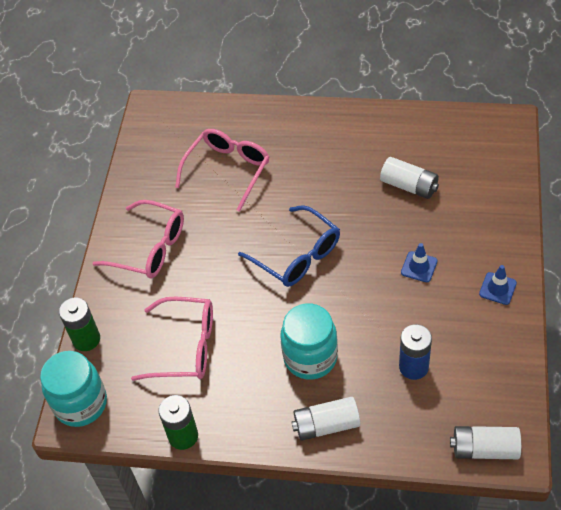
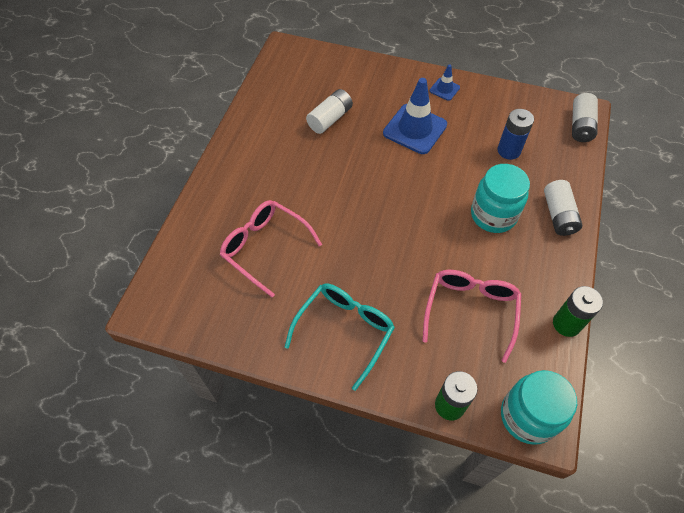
camera: 85 degrees left, 5 degrees up
pink glasses [92,200,184,278] -> turquoise glasses [285,283,395,391]
blue glasses [238,205,340,287] -> none
blue traffic cone [401,243,438,282] -> blue traffic cone [383,78,447,154], size x2.01

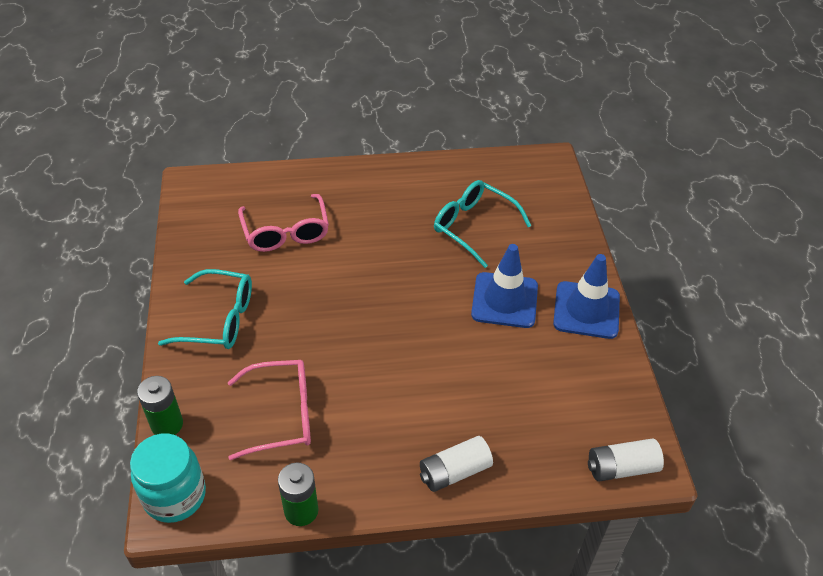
camera: 65 degrees right, 10 degrees down
pink glasses [220,200,322,297] -> pink glasses turned 150 degrees clockwise [238,194,329,252]
white battery [306,89,353,134] -> turquoise glasses [434,180,531,268]
blue traffic cone [430,64,460,101] -> blue traffic cone [553,254,620,339], size x2.01
turquoise jar [471,164,530,233] -> none
blue battery [497,109,534,160] -> none

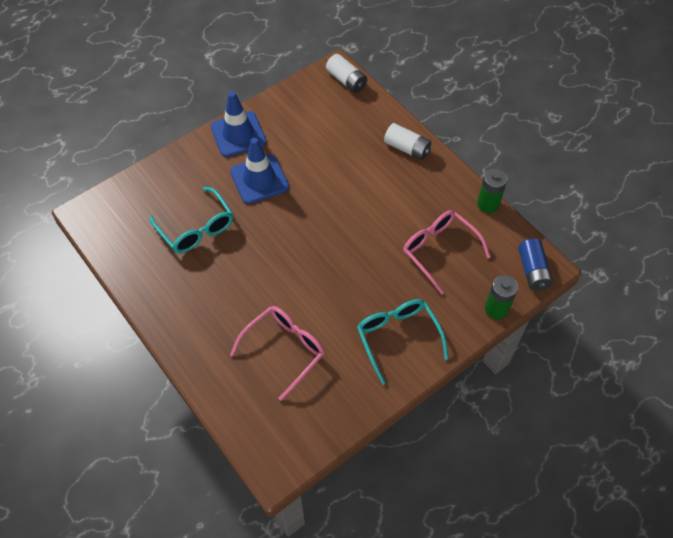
camera: 120 degrees left, 10 degrees up
turquoise jar [130,434,206,523] -> blue battery [518,239,553,290]
turquoise glasses [434,180,531,268] -> turquoise glasses turned 45 degrees counterclockwise [149,187,233,253]

